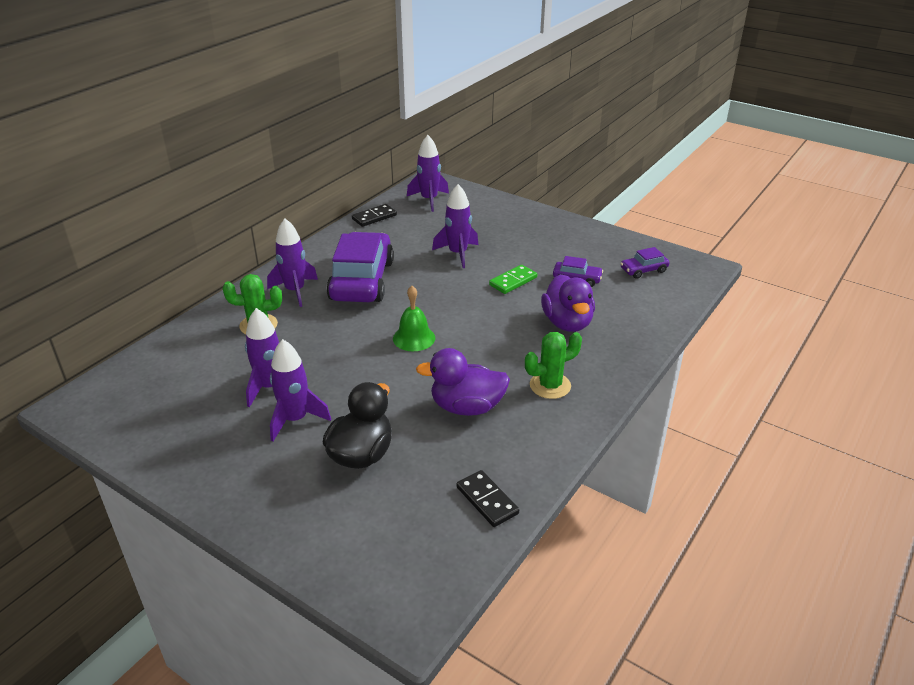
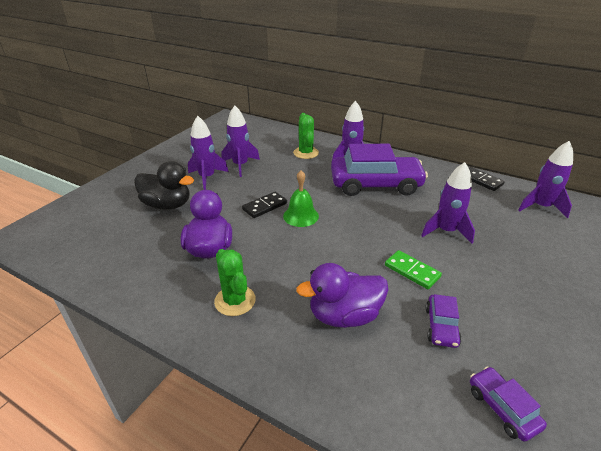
camera: 85 degrees right, 0 degrees up
black domino [457,470,519,527] -> black domino moved to [242,192,287,218]

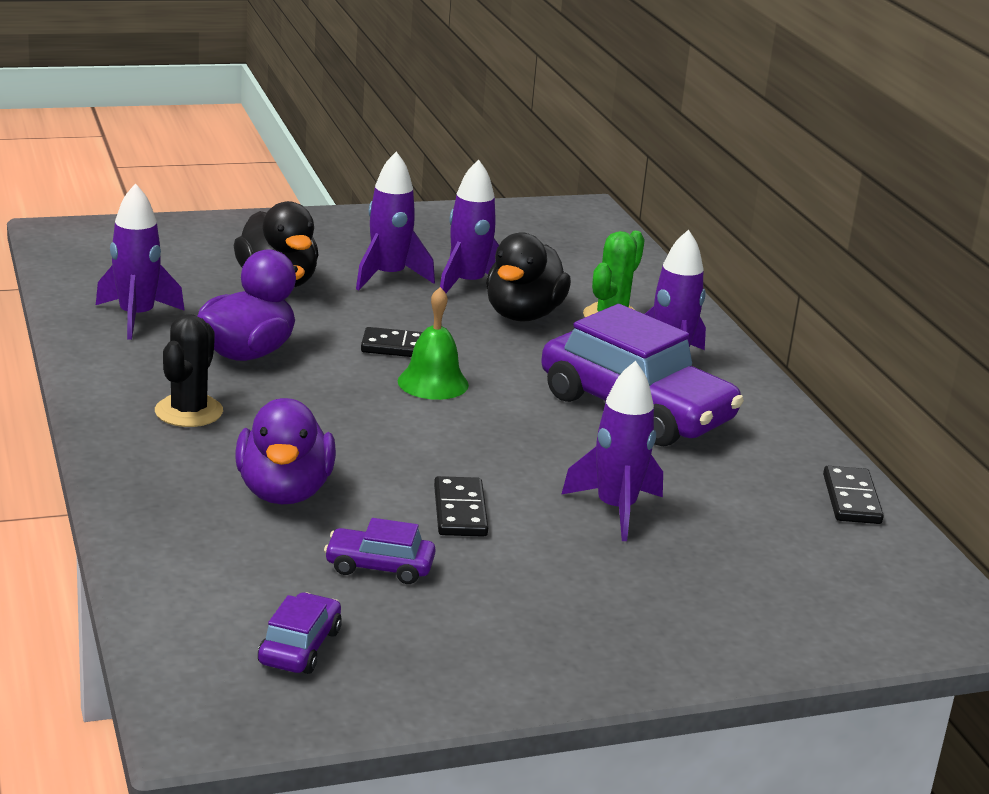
camera: 40 degrees right, 10 degrees down
green cactus [214,249,256,316] -> black cactus [155,314,223,427]
purple duck [296,263,388,328] -> purple duck turned 120 degrees counterclockwise [235,398,336,504]
green domino [385,250,442,289] -> black domino [434,476,488,537]
purple car [425,294,462,348] -> purple car turned 45 degrees clockwise [324,518,436,584]
purple rocket [518,141,573,218] -> purple rocket moved to [96,183,185,340]
none -> black duck [486,232,571,322]

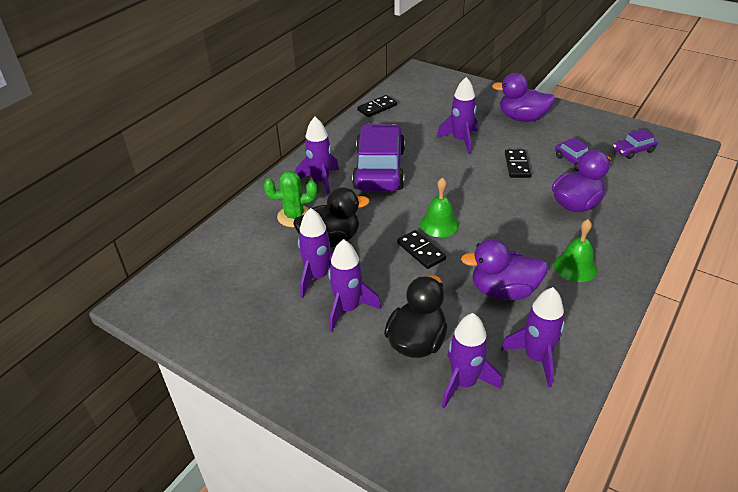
camera: 125 degrees left, 15 degrees up
black cactus [155,314,223,427] -> green bell [554,219,598,282]
black domino [434,476,488,537] -> black domino turned 45 degrees counterclockwise [505,150,532,178]
none -> purple rocket [442,313,502,408]
none -> purple duck [492,73,556,122]

